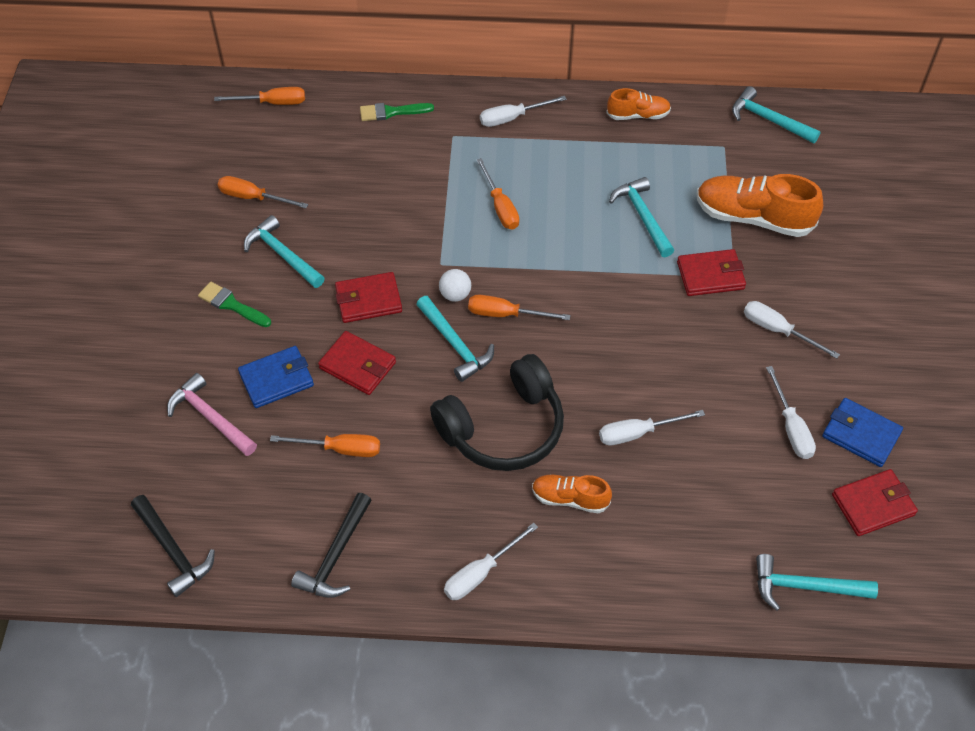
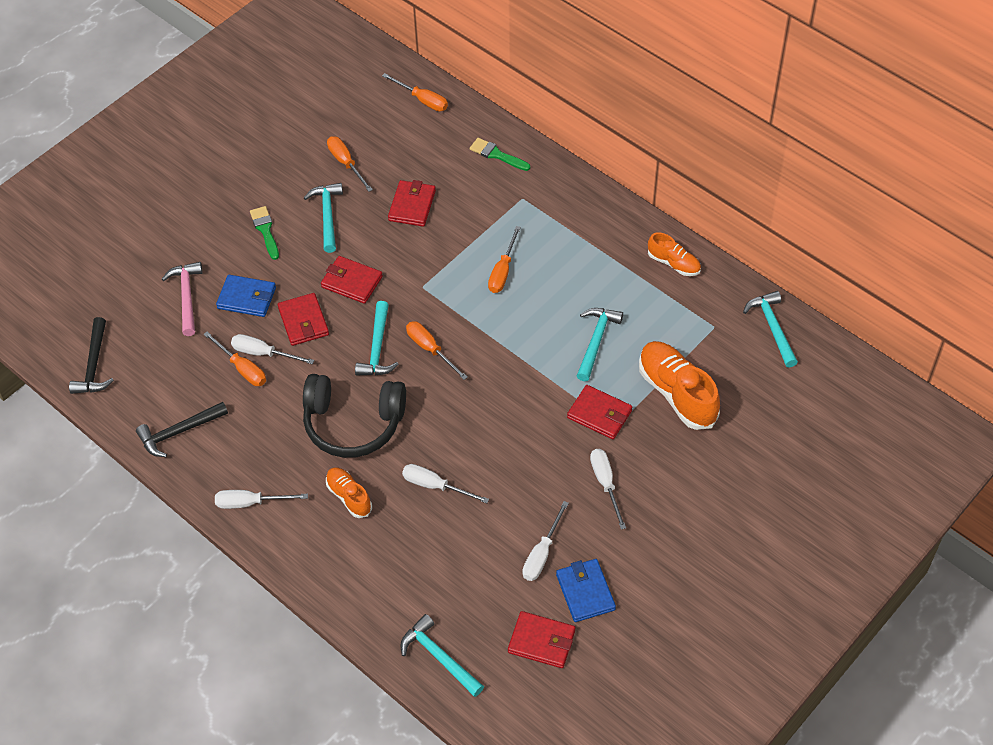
camera: 40 degrees right, 0 degrees up
white ball [439,269,471,302] -> none
white screwdriver [480,96,567,127] -> white screwdriver moved to [231,334,315,364]
none -> red wallet [388,180,436,227]

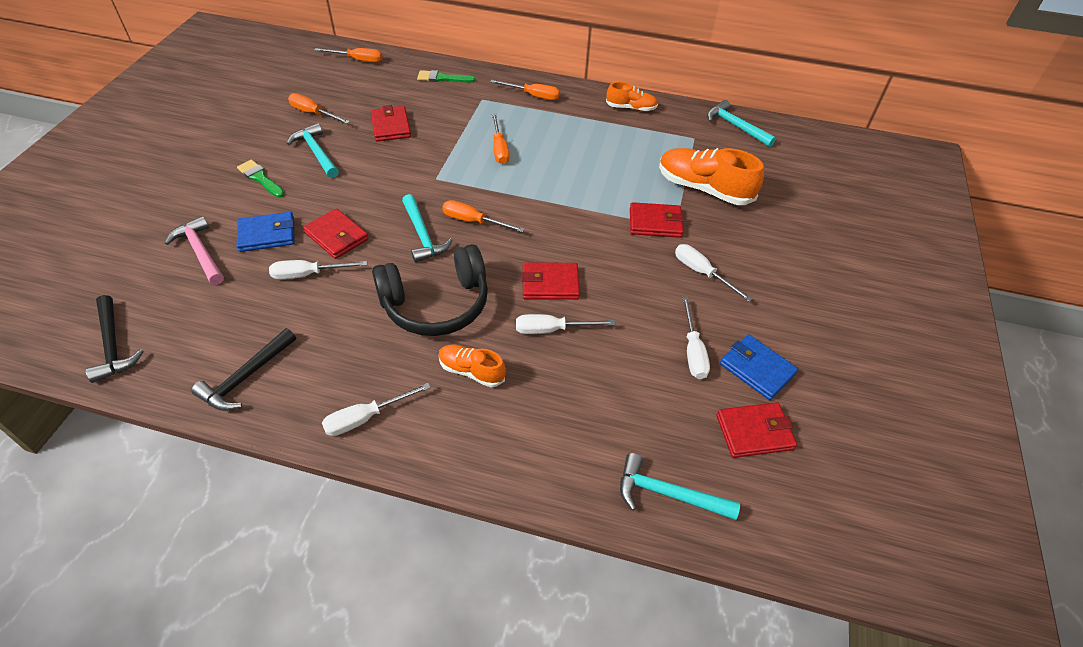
camera: 30 degrees left, 5 degrees down
orange screwdriver [203,331,266,386] -> orange screwdriver moved to [490,80,560,100]
red wallet [321,256,383,304] -> red wallet moved to [521,262,580,300]
turquoise hammer [577,308,623,381] -> none

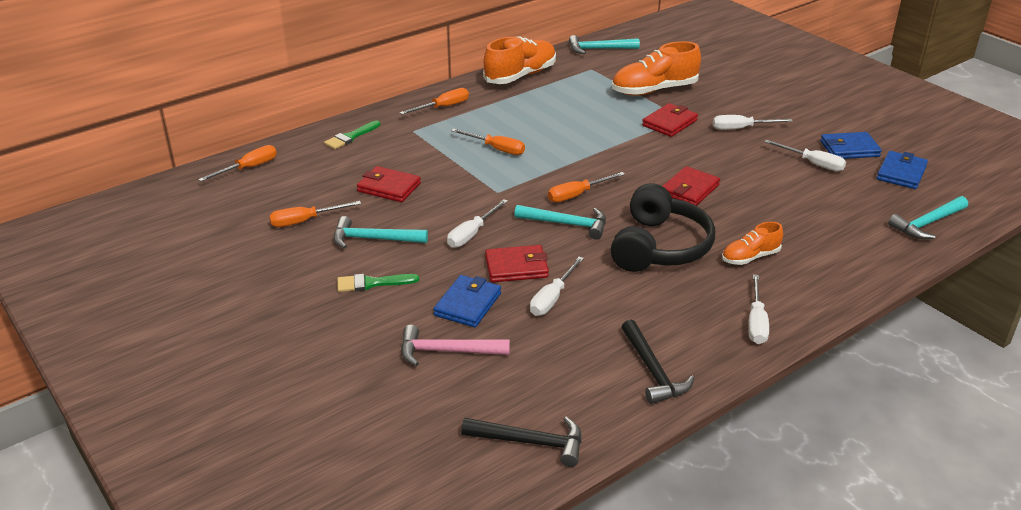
camera: 50 degrees left, 15 degrees down
white screwdriver [516,314,615,334] -> white screwdriver moved to [447,199,508,248]
orange shoe [606,82,658,111] -> orange shoe [483,36,556,84], size x1.78
red wallet [716,402,797,458] -> blue wallet [876,151,928,189]

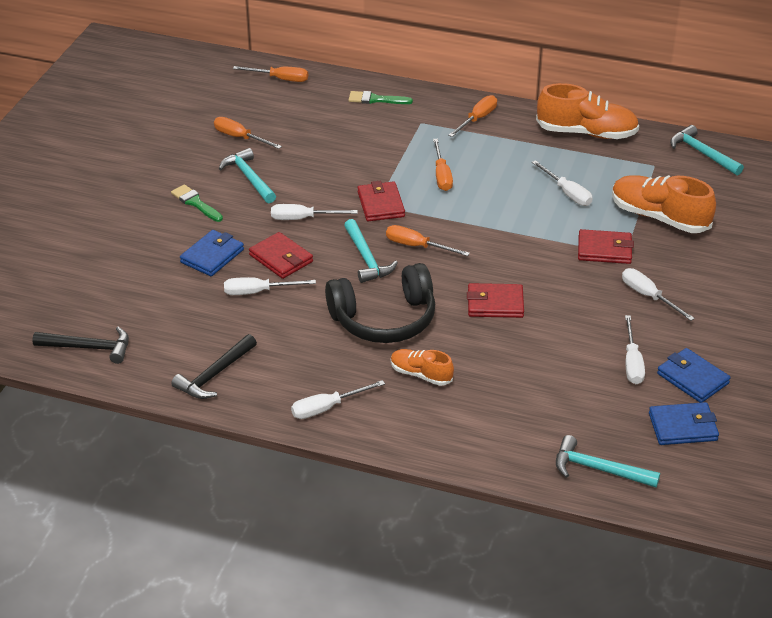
camera: 55 degrees right, 5 degrees up
red wallet [357,166,421,202] -> red wallet moved to [357,181,405,221]
orange screwdriver [400,88,469,115] -> orange screwdriver turned 75 degrees counterclockwise [448,95,497,137]
pink hammer [401,325,510,366] -> none
blue wallet [433,275,501,327] -> blue wallet turned 45 degrees counterclockwise [180,230,244,276]
black hammer [461,417,582,467] -> black hammer turned 60 degrees counterclockwise [32,327,129,364]
none -> white screwdriver [532,160,593,206]

